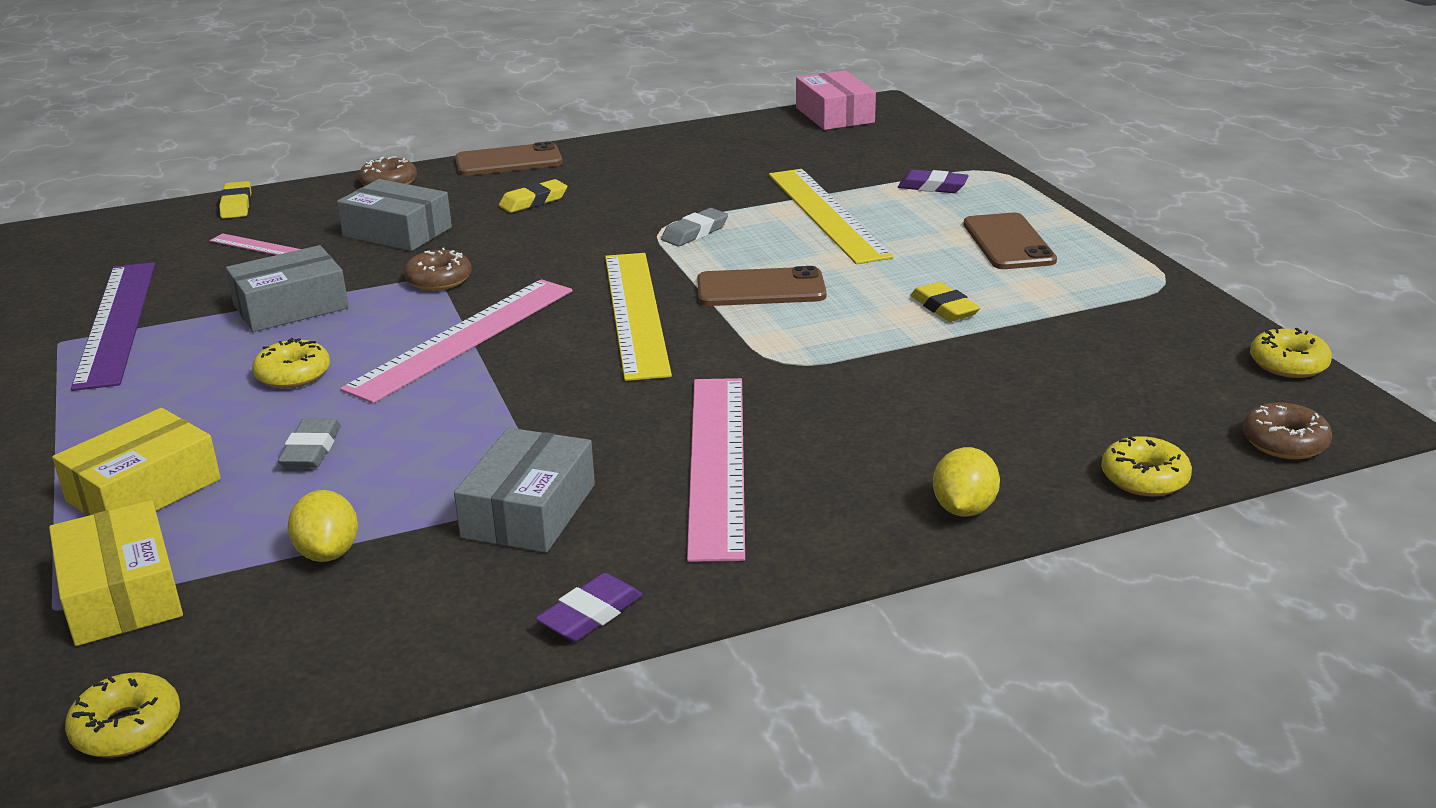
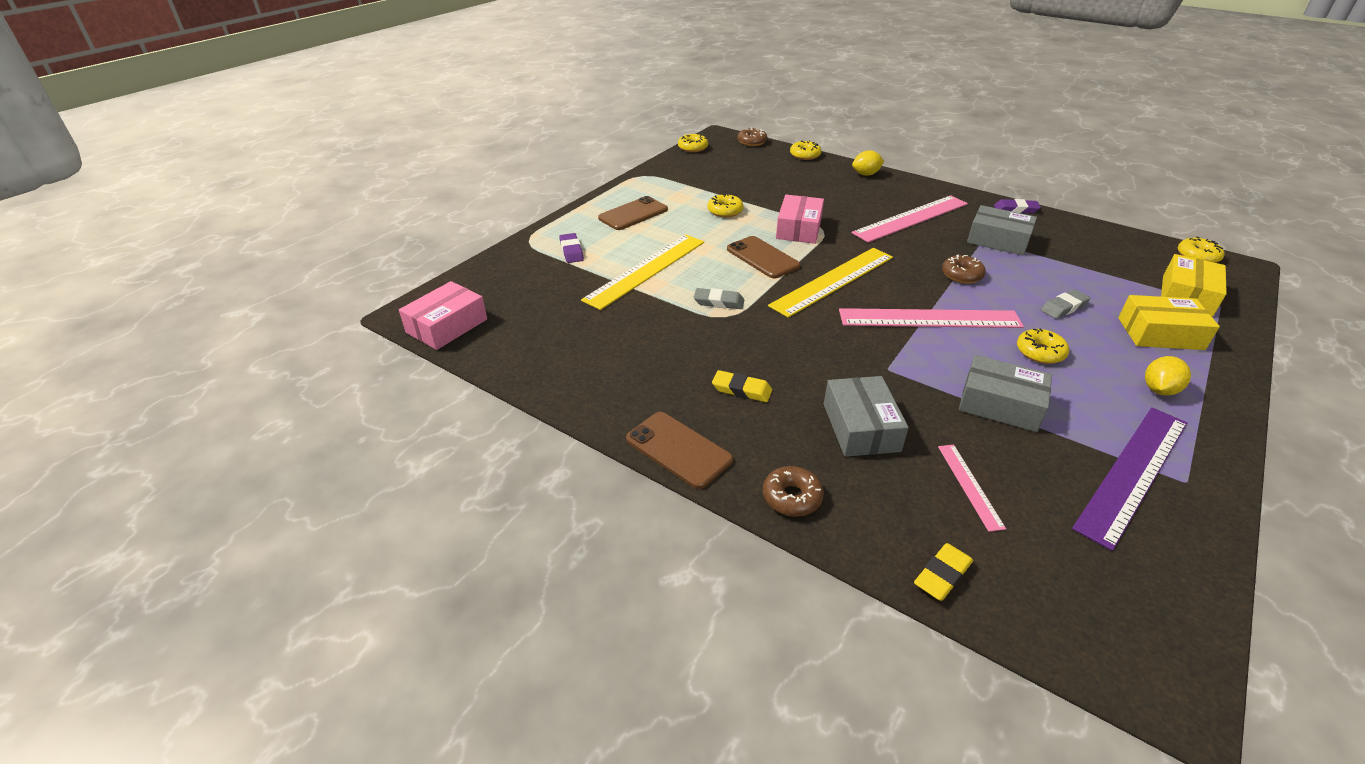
camera: 125 degrees left, 10 degrees up
yellow lemon [287,490,358,562] -> yellow lemon moved to [1145,356,1191,396]
brown donut [404,248,472,291] -> brown donut moved to [942,254,986,284]
grey box [454,428,595,553] -> grey box turned 45 degrees clockwise [967,205,1037,256]
yellow eraser [911,282,981,322] -> yellow donut [708,194,744,217]
none -> pink box [776,195,824,244]

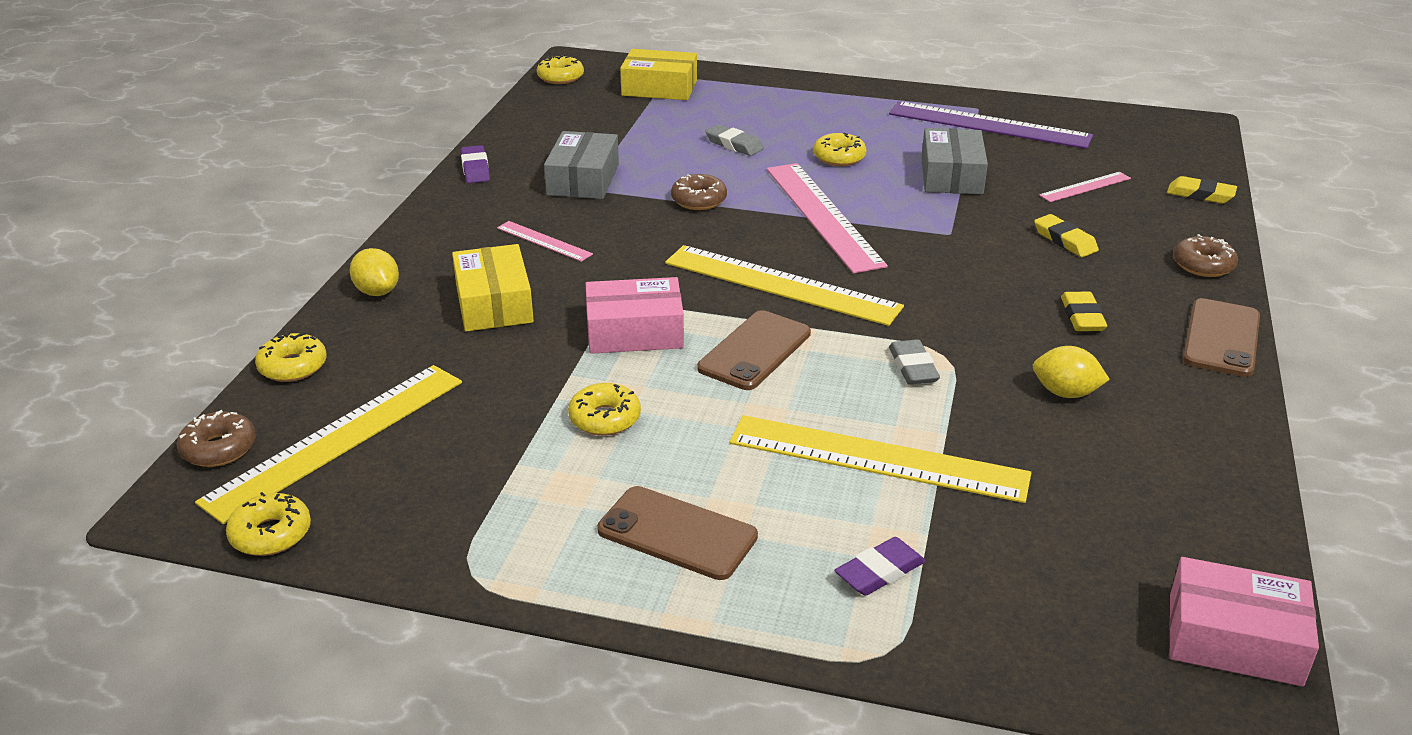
camera: 110 degrees left, 5 degrees down
grey box [824,376,909,457] -> yellow eraser [1034,214,1099,257]
pink ruler [852,195,968,243] -> pink ruler [497,221,593,262], size x0.48
yellow box [1118,295,1220,350] -> yellow box moved to [452,244,534,332]
yellow lemon [1145,356,1191,396] -> yellow lemon moved to [1033,346,1110,398]
none -> yellow ruler [195,365,462,524]

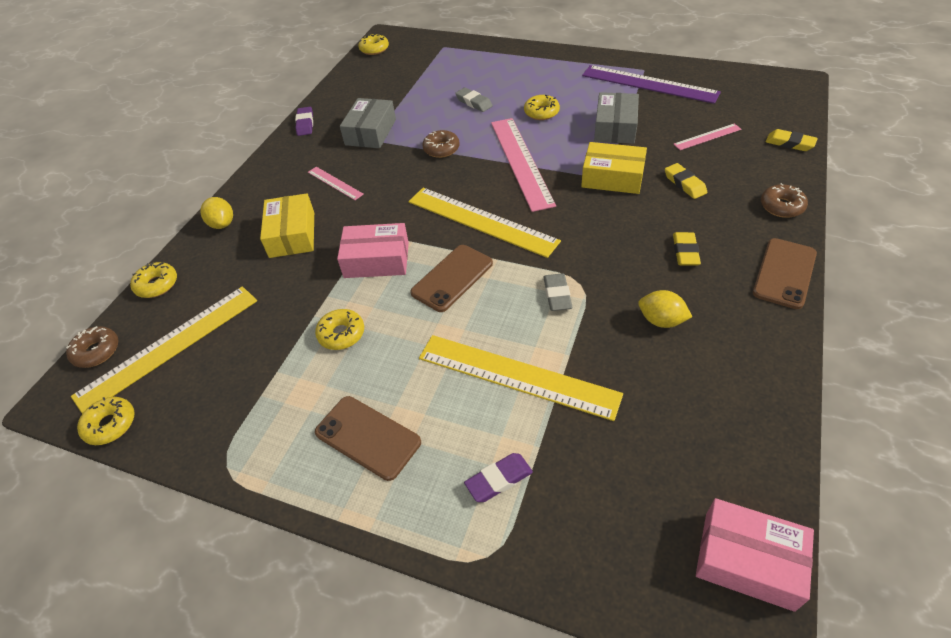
camera: 10 degrees right, 15 degrees up
yellow box [620,49,697,100] -> yellow box moved to [581,142,647,194]

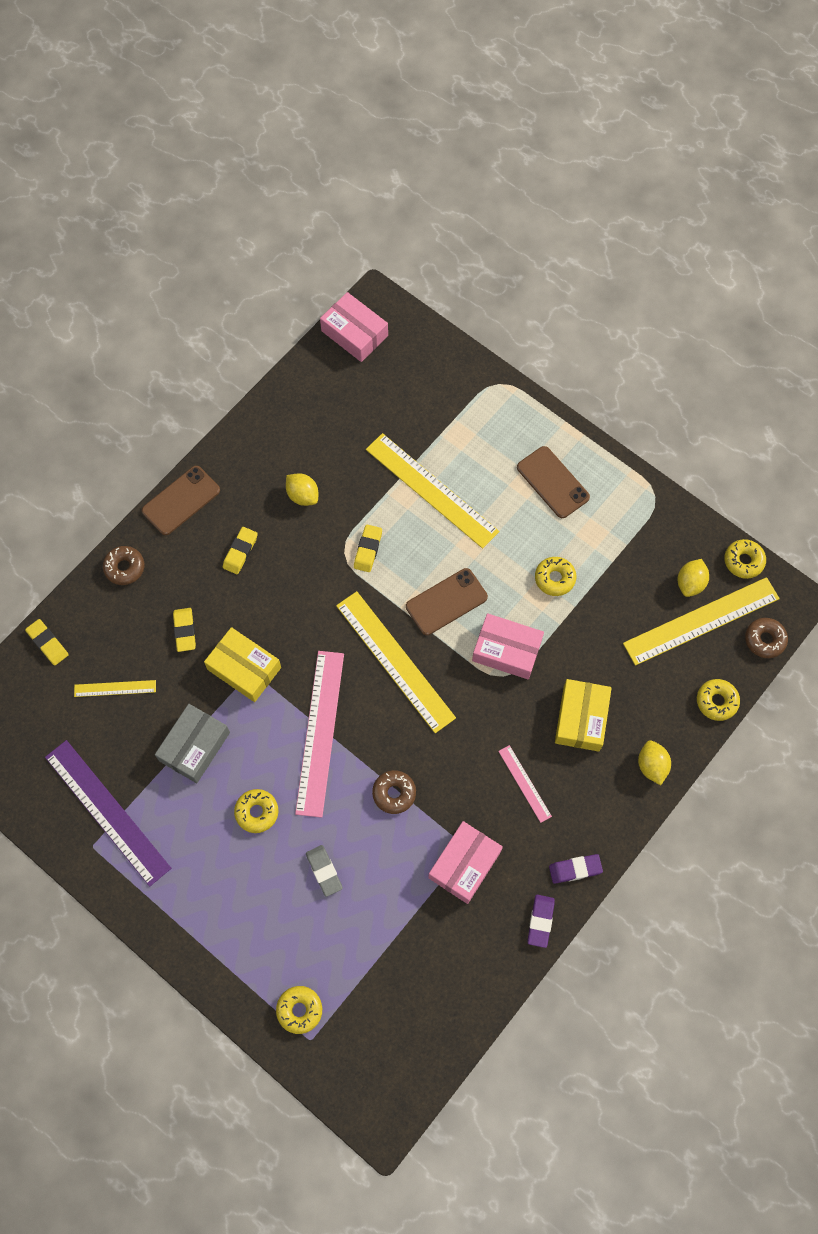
camera: 165 degrees left, 20 degrees up
grey box [340,98,396,148] -> pink box [428,821,503,904]
yellow donut [358,33,389,55] -> yellow donut moved to [276,986,322,1034]
purple eraser [464,453,533,502] -> purple eraser moved to [549,854,603,884]
grey eraser [543,273,572,311] -> yellow eraser [354,524,382,572]
pink ruler [673,124,742,150] -> yellow ruler [74,680,156,697]
none -> yellow lemon [678,559,709,597]

